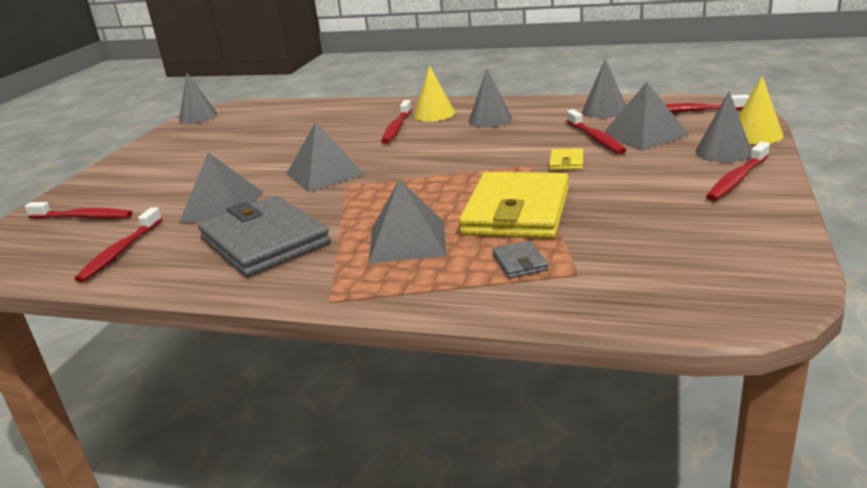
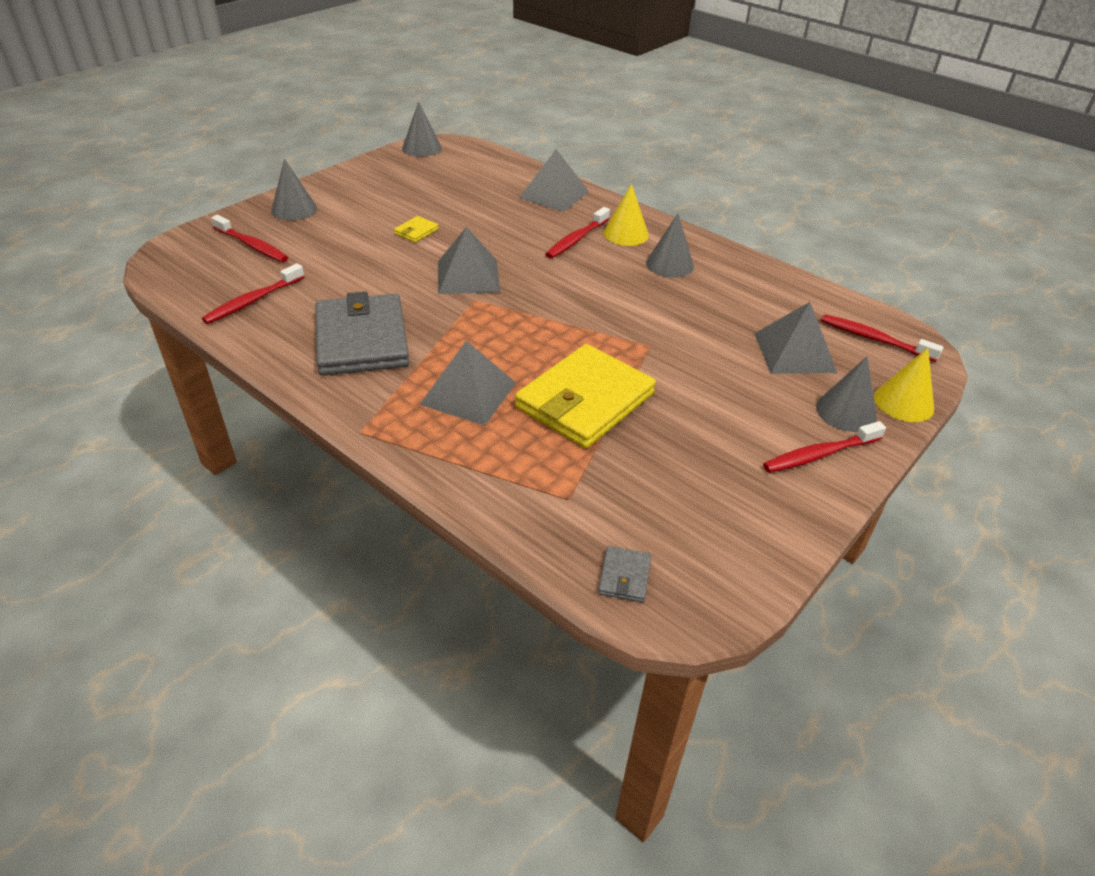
camera: 20 degrees right, 15 degrees up
grey pyramid [179,152,262,223] -> grey pyramid moved to [519,149,589,212]
grey wallet [492,241,548,278] -> grey wallet moved to [598,546,651,603]
yellow wallet [549,148,584,170] -> yellow wallet moved to [394,216,439,243]
red toothbrush [567,109,627,154] -> none
grey cone [582,59,626,118] -> grey cone moved to [271,159,317,220]

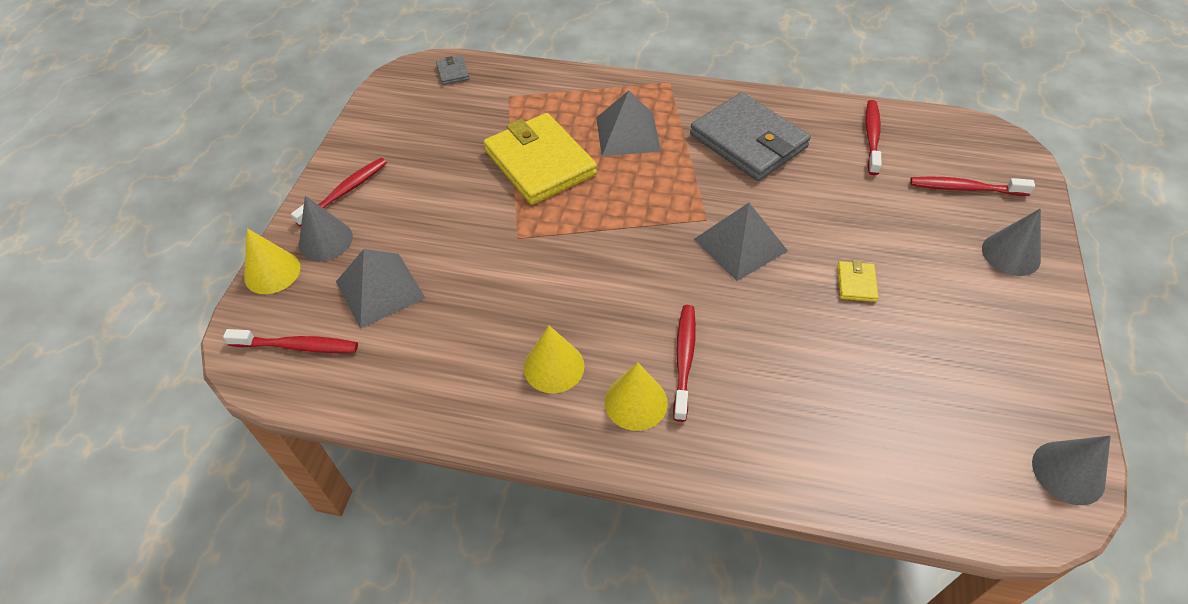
camera: 155 degrees right, 10 degrees up
yellow wallet [515,344,656,448] -> yellow wallet turned 45 degrees counterclockwise [484,113,597,205]
grey pyramid [519,149,589,212] -> none
grey cone [646,214,694,278] -> yellow cone [524,325,584,393]

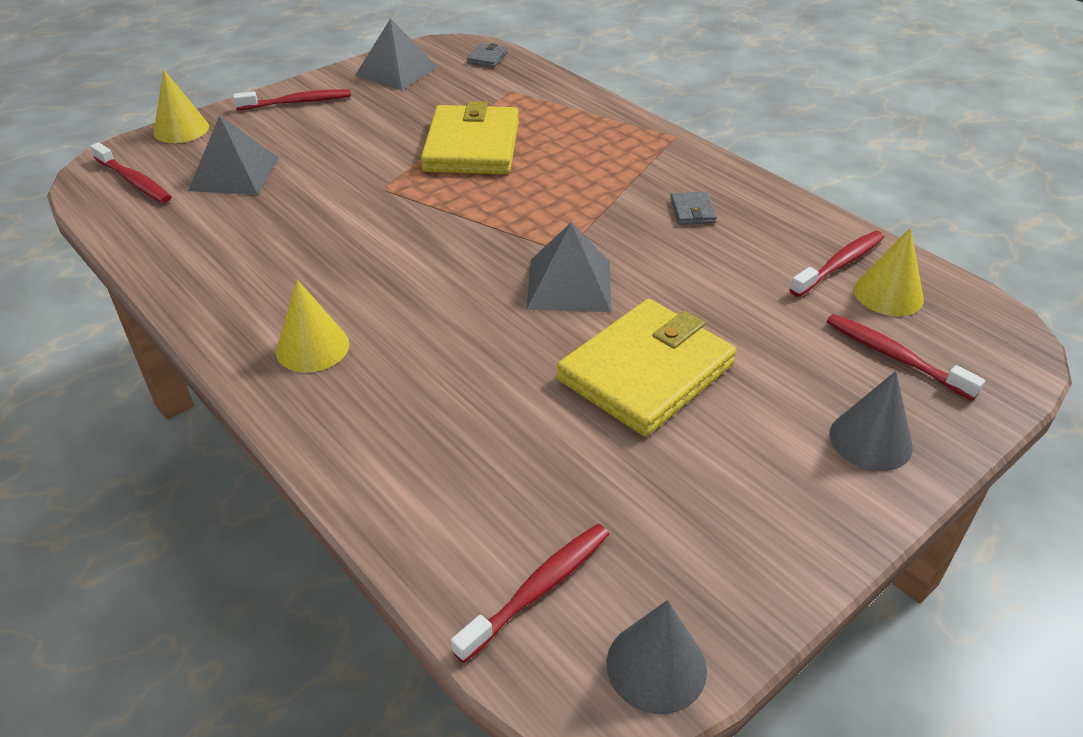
camera: 35 degrees right, 10 degrees down
grey cone [299,196,353,261] -> none
yellow cone [524,325,584,393] -> yellow cone moved to [854,227,924,316]
grey pyramid [596,91,661,156] -> grey pyramid moved to [355,18,438,90]
red toothbrush [673,305,696,422] -> red toothbrush moved to [451,524,609,663]
grey wallet [690,92,811,181] -> grey wallet [670,192,717,225], size x0.40
yellow wallet [838,260,879,302] -> yellow wallet [557,299,737,436], size x2.49

